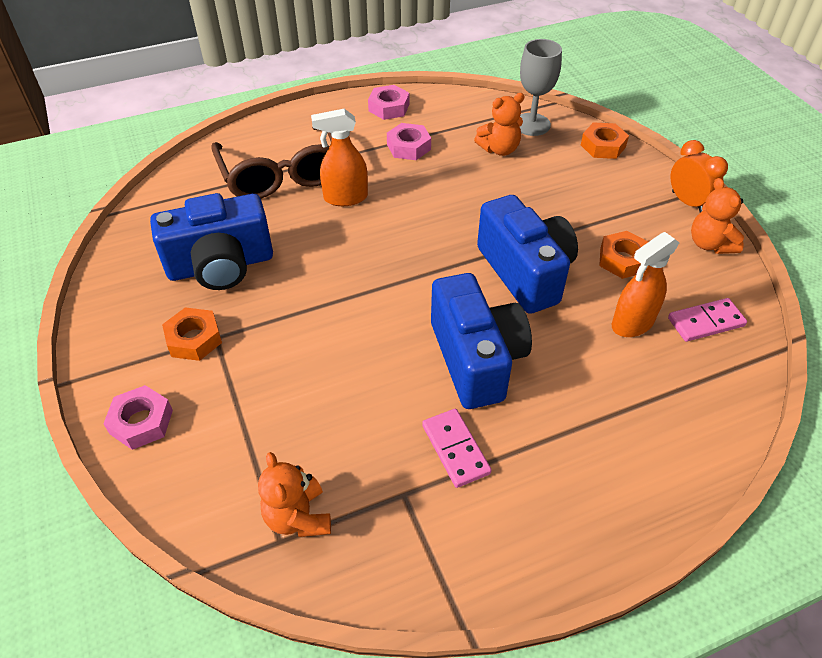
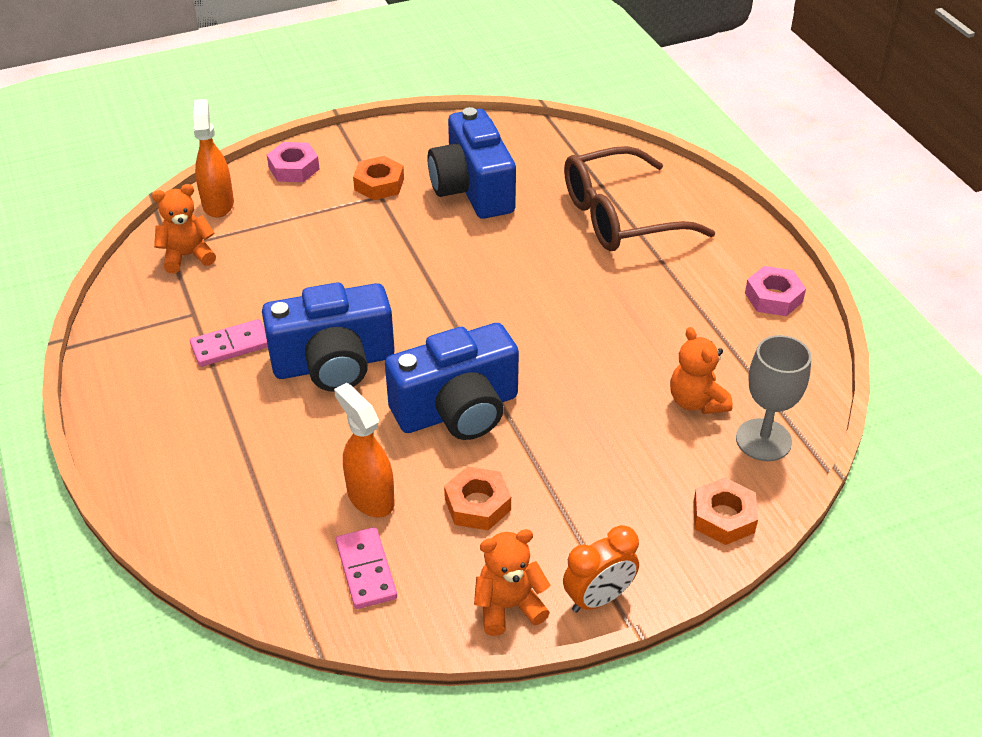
camera: 90 degrees right, 5 degrees down
orange spray bottle [311,109,368,206] -> orange spray bottle moved to [193,99,234,218]
pink nut [387,123,431,160] -> none

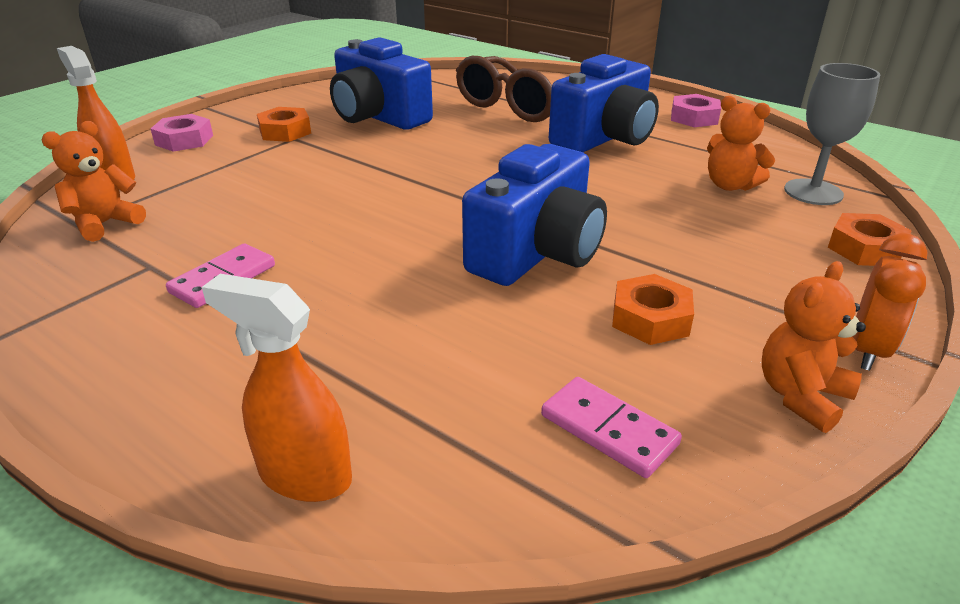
camera: 30 degrees left, 10 degrees down
blue camera [262,282,395,392] -> blue camera moved to [549,54,659,152]
orange spray bottle [334,383,394,518] -> orange spray bottle moved to [202,274,352,502]

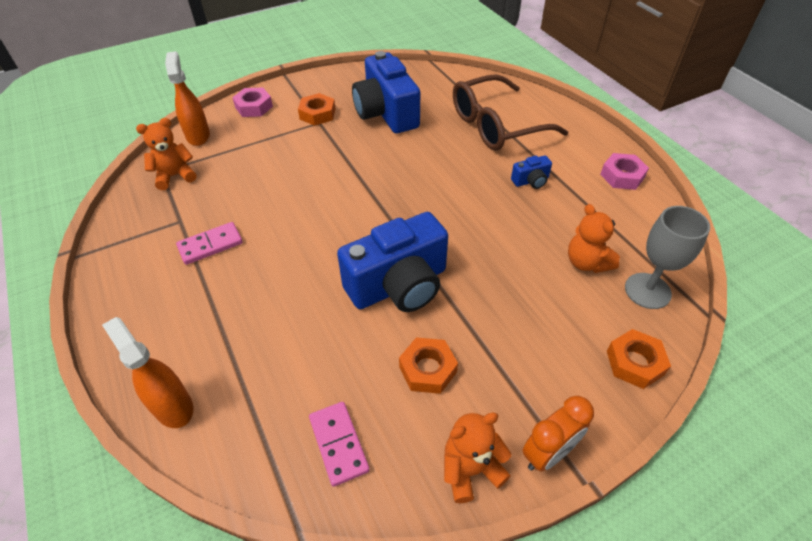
camera: 25 degrees right, 15 degrees up
blue camera [549,54,659,152] -> blue camera [511,155,552,189], size x0.43

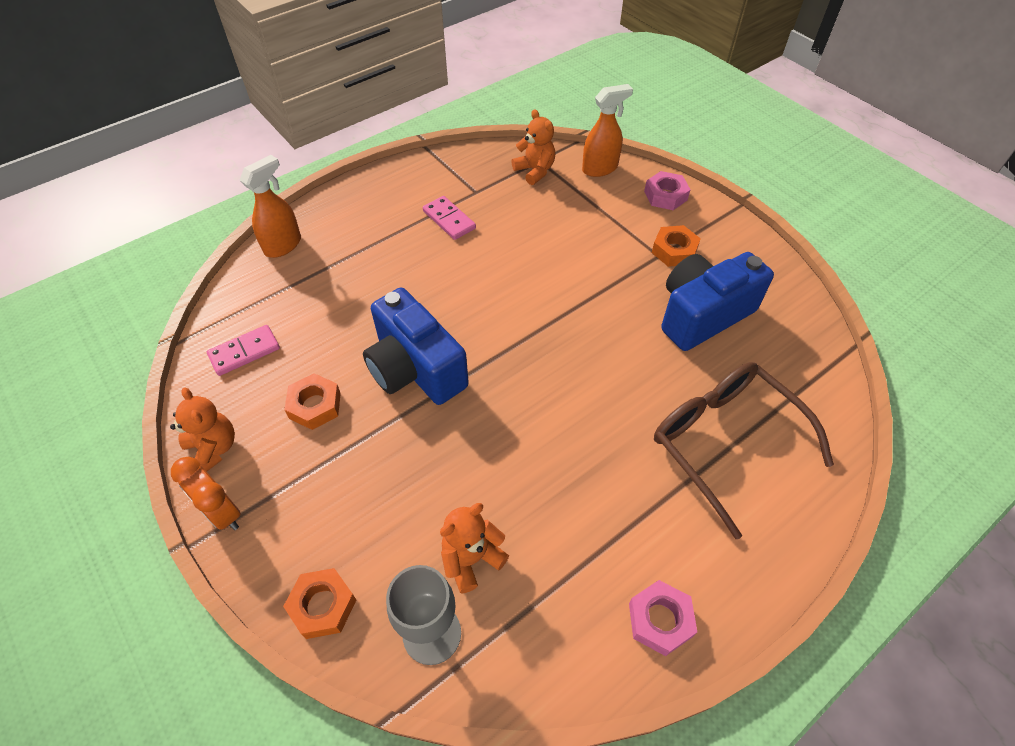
camera: 80 degrees right, 5 degrees up
blue camera [511,155,552,189] -> none

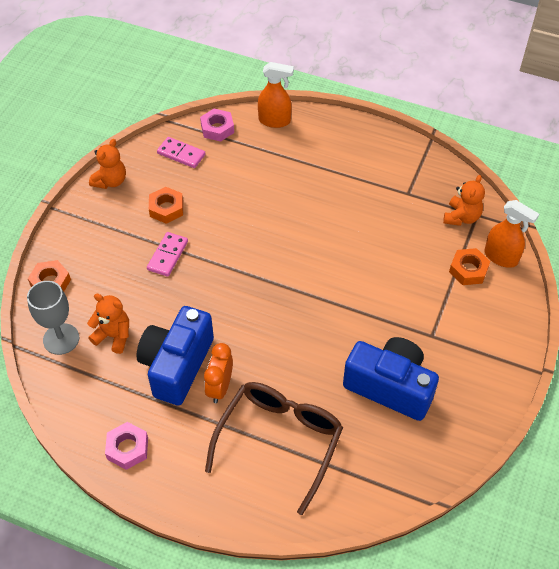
camera: 60 degrees right, 0 degrees up
orange clock [171,457,241,530] -> orange clock moved to [204,343,233,403]
blue camera [363,288,469,405] -> blue camera moved to [136,306,214,406]
pink domino [423,196,476,240] -> pink domino moved to [147,232,188,277]
pink nut [644,171,691,210] -> pink nut moved to [200,109,234,142]
orange nut [652,225,701,267] -> orange nut moved to [449,248,490,285]

